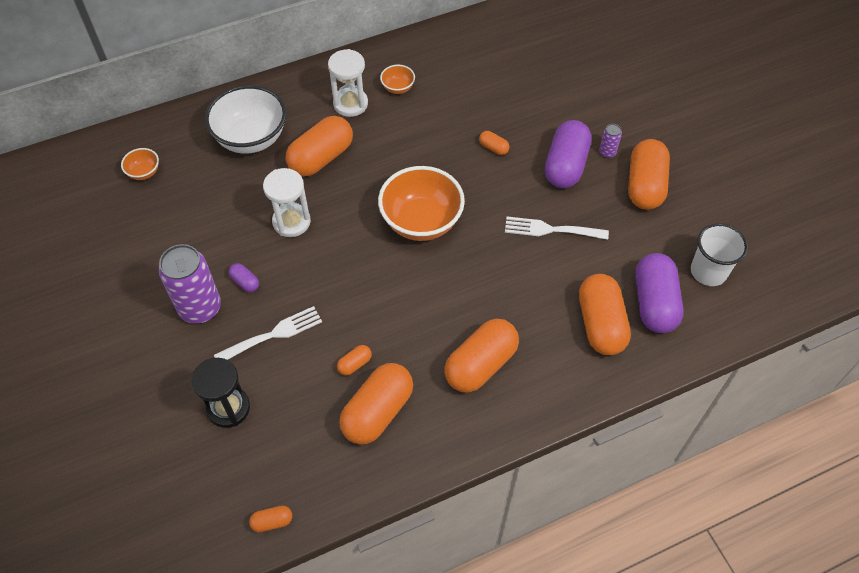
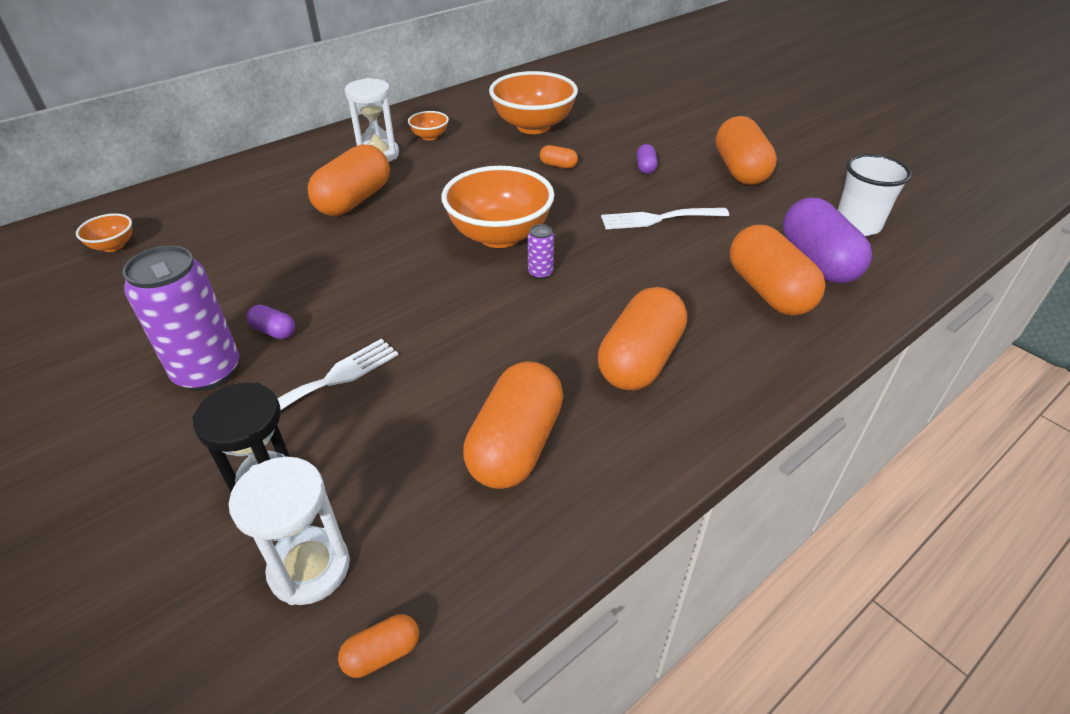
camera: 15 degrees left, 15 degrees down
white bowl [205,85,286,154] -> none
white hourglass [263,168,311,237] -> white hourglass moved to [229,457,350,605]
orange capsule [337,345,372,376] -> none
purple capsule [545,120,591,188] -> purple capsule [637,144,658,174], size x0.44
purple can [599,124,622,158] -> purple can moved to [528,224,554,279]
none -> orange bowl [489,71,578,134]

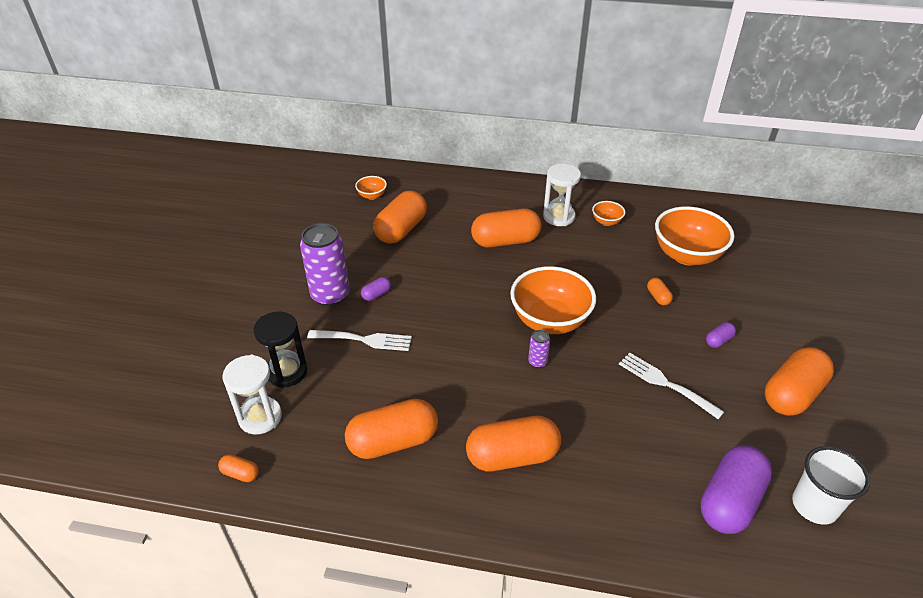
camera: 50 degrees right, 0 degrees up
purple capsule [246,304,295,339] -> purple capsule turned 60 degrees clockwise [361,277,391,301]
orange capsule [730,225,826,316] -> orange capsule moved to [373,191,427,244]

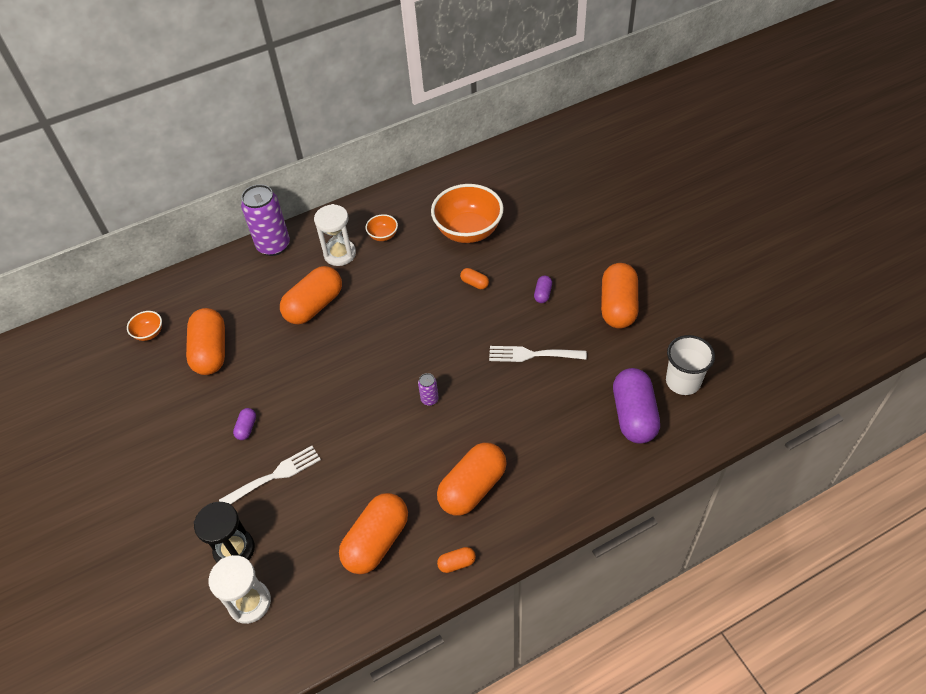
camera: 35 degrees left, 10 degrees up
orange capsule [218,454,259,482] -> orange capsule moved to [437,547,476,573]
purple can [300,223,349,306] -> purple can moved to [241,184,290,256]
orange bowl [510,266,596,334] -> none

